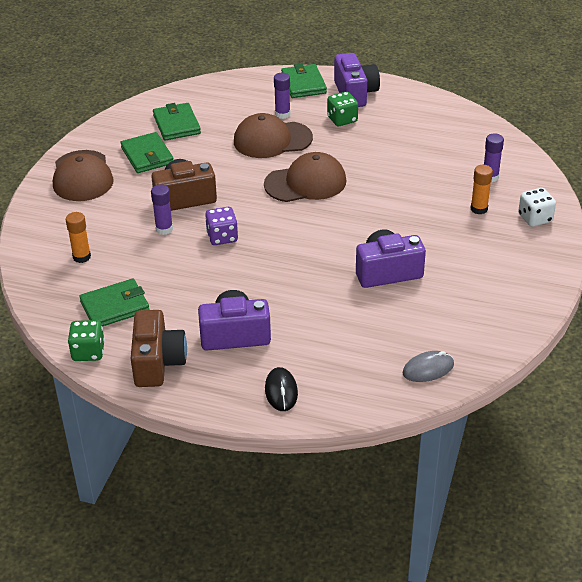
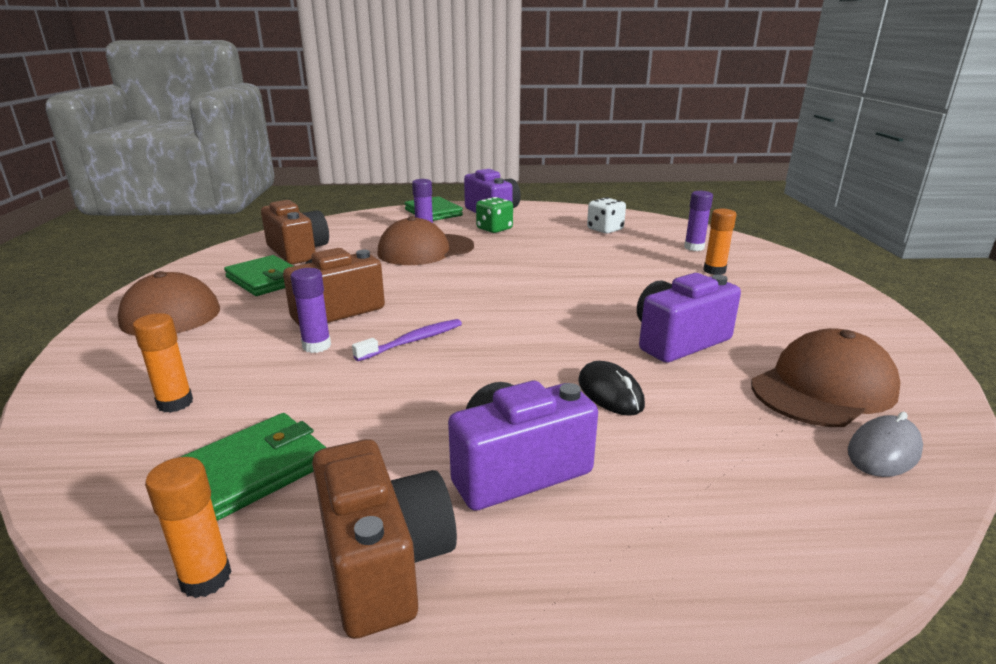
camera: 20 degrees left, 15 degrees down
green dice [68,320,105,361] -> orange glue stick [145,457,232,598]
green wallet [153,103,201,141] -> brown camera [261,200,329,264]
purple dice [205,207,238,245] -> purple toothbrush [352,319,462,361]
brown cap [264,152,346,202] -> brown cap moved to [751,328,900,427]
black mouse [265,367,298,411] -> black mouse moved to [578,361,645,416]
white dice [518,188,556,227] -> white dice moved to [587,197,626,234]

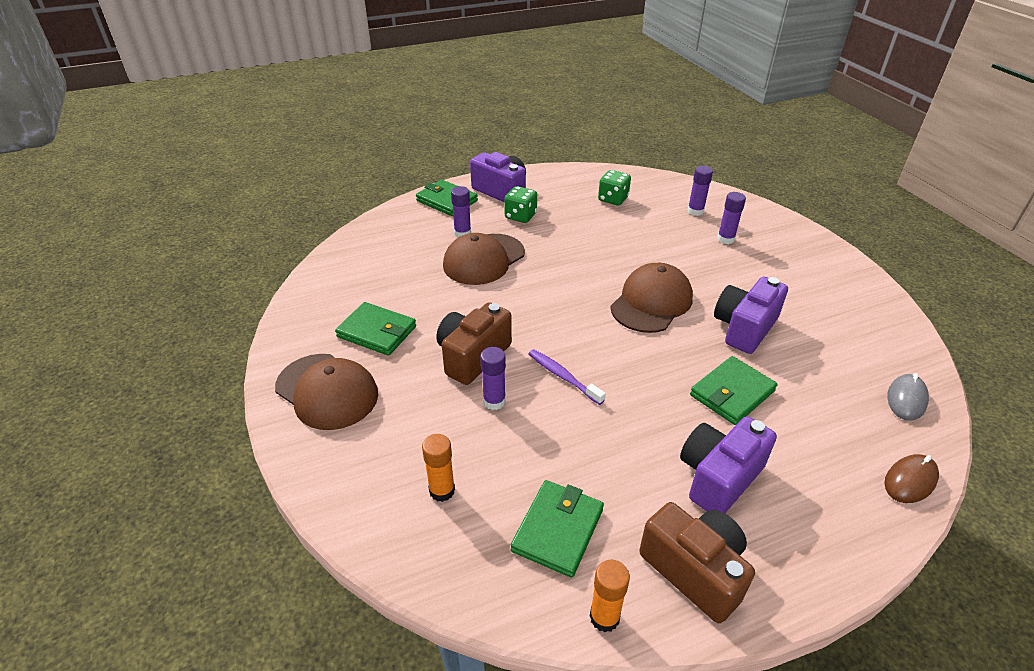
camera: 20 degrees left, 15 degrees up
brown camera [261,200,329,264] -> none
purple toothbrush [352,319,462,361] -> purple toothbrush turned 75 degrees counterclockwise [529,349,606,405]
black mouse [578,361,645,416] -> green wallet [690,356,777,425]
white dice [587,197,626,234] -> green dice [598,170,631,205]
orange glue stick [704,209,737,275] -> purple glue stick [717,192,746,244]
brown cap [751,328,900,427] -> brown cap moved to [610,263,693,333]
none -> brown mouse [884,454,939,503]

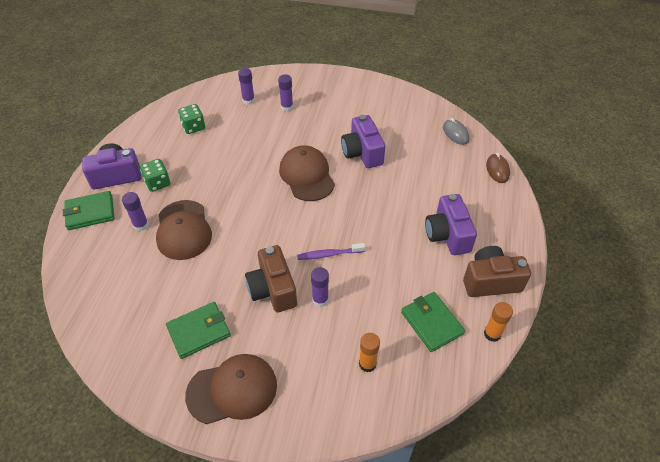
camera: 55 degrees left, 10 degrees up
green wallet [690,356,777,425] -> none

